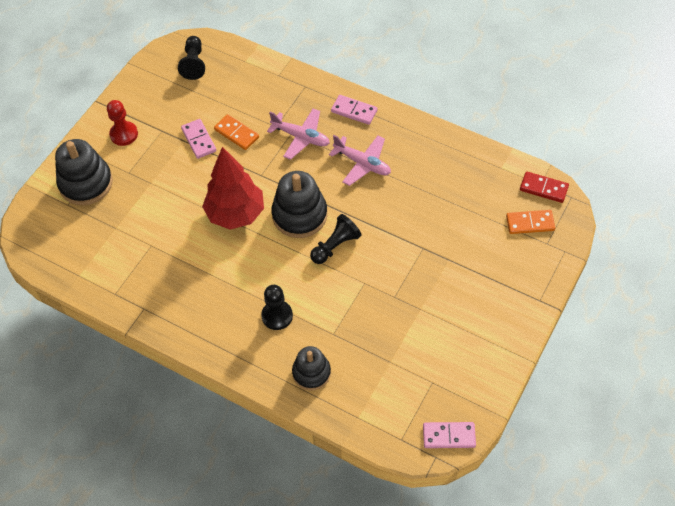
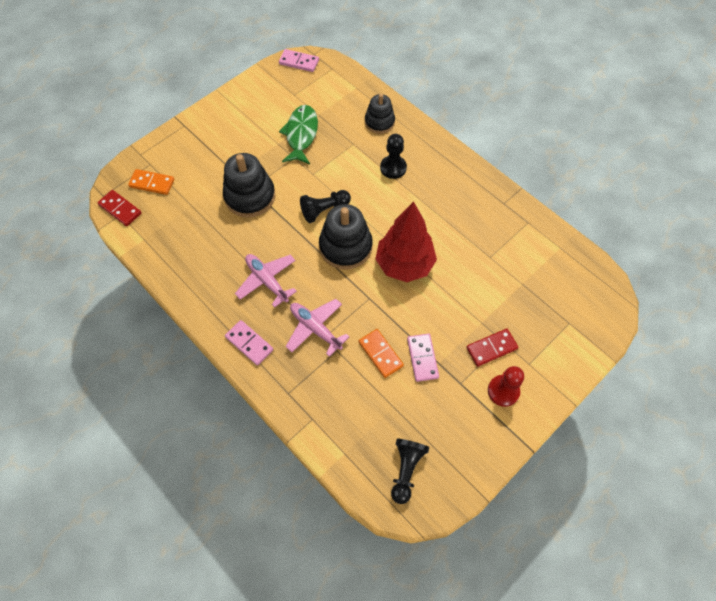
camera: 165 degrees left, 5 degrees up
black stacking toy [55,139,113,205] -> black stacking toy moved to [223,153,275,218]
none -> green fish [279,105,318,164]
none -> red domino [466,329,519,367]

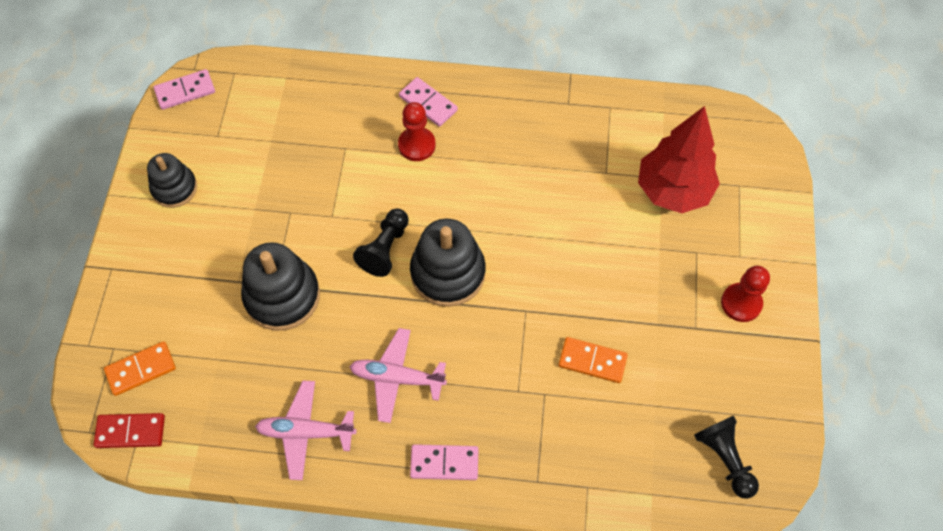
camera: 40 degrees left, 0 degrees up
green fish [279,105,318,164] -> none
pink plane [286,299,349,357] -> pink plane moved to [255,381,357,480]
black stacking toy [365,94,395,134] -> black stacking toy moved to [147,153,197,208]
red tree [375,201,437,282] -> red tree moved to [638,106,720,213]
black pawn [380,134,407,179] -> red pawn [398,102,436,161]
pink domino [407,334,439,382] -> pink domino moved to [399,77,458,127]
red domino [466,329,519,367] -> none

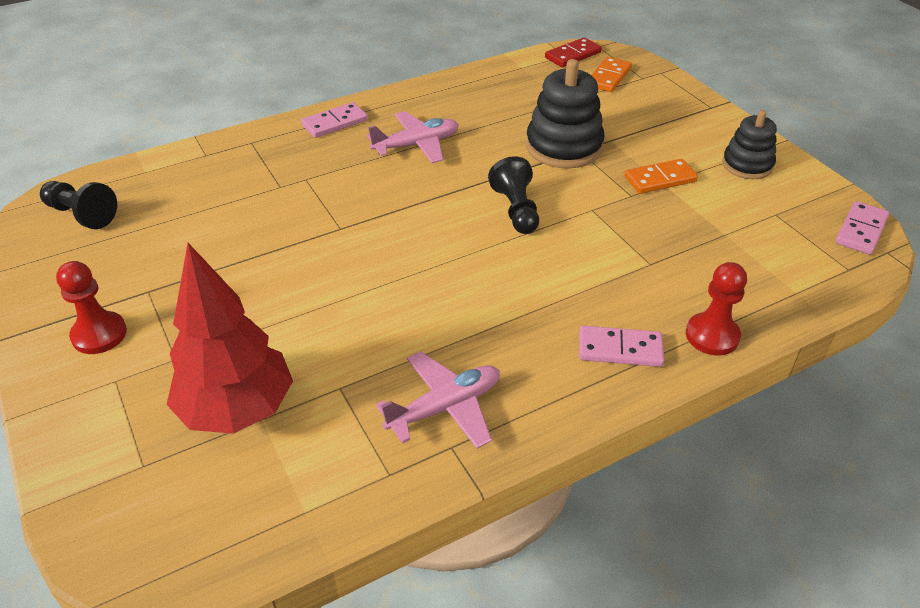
camera: 145 degrees right, 20 degrees down
pink plane [255,381,357,480] -> pink plane moved to [376,351,500,449]
red pawn [398,102,436,161] -> red pawn moved to [686,262,747,355]
black stacking toy [410,219,486,307] -> none
orange domino [558,337,628,383] -> orange domino moved to [625,159,698,194]

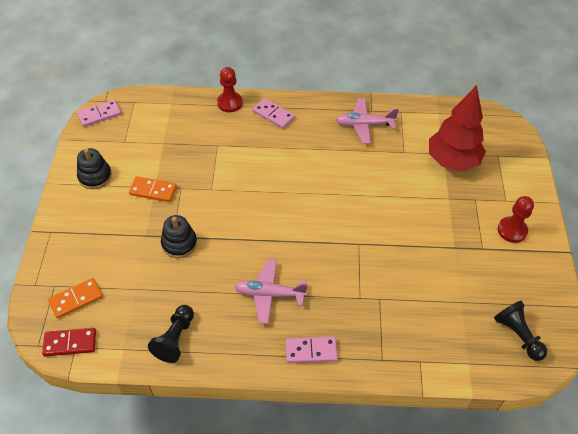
camera: 150 degrees left, 10 degrees up
black pawn [488,156,539,234] -> black pawn moved to [148,305,194,363]
black stacking toy [526,59,605,169] -> black stacking toy [161,215,197,258], size x0.64

